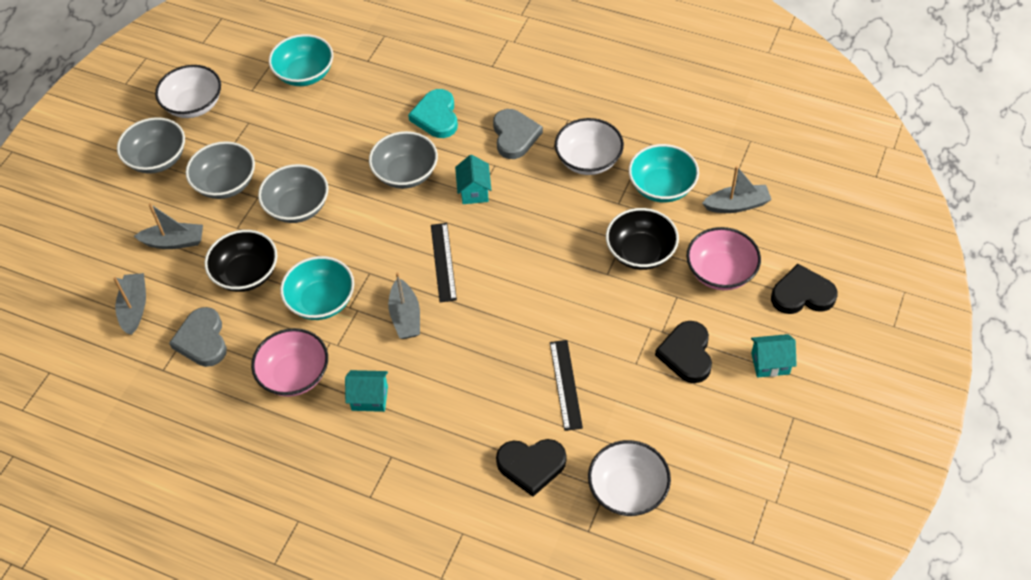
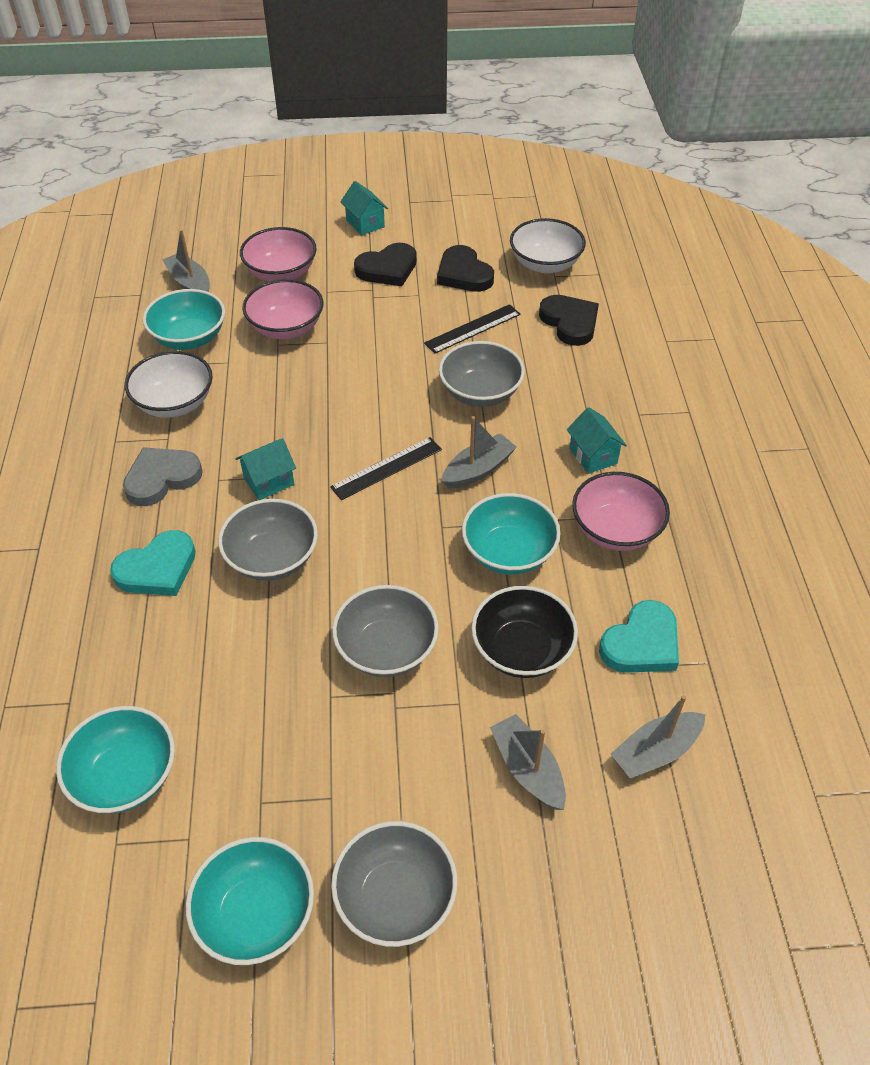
camera: 120 degrees left, 5 degrees down
white bowl [155,65,221,118] -> turquoise bowl [186,837,314,965]
grey heart [169,307,227,367] -> turquoise heart [599,600,679,673]
grey bowl [186,141,255,199] -> grey bowl moved to [439,341,525,407]
black bowl [606,208,679,270] -> pink bowl [242,279,323,339]
black heart [771,264,838,314] -> black heart moved to [437,245,494,292]

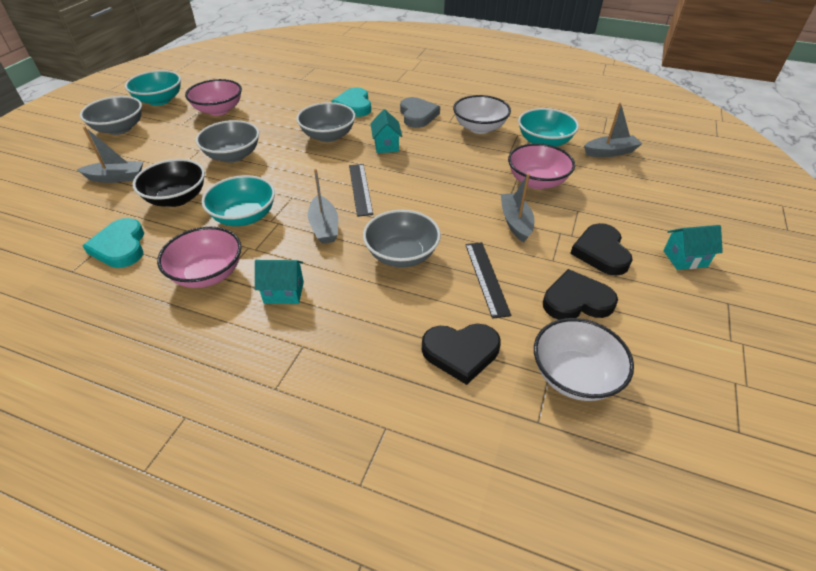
camera: 115 degrees right, 5 degrees down
turquoise bowl [56,706,175,813] -> none
pink bowl [240,227,317,282] -> pink bowl moved to [185,79,242,116]
grey boat [611,695,706,778] -> grey boat moved to [501,174,534,242]

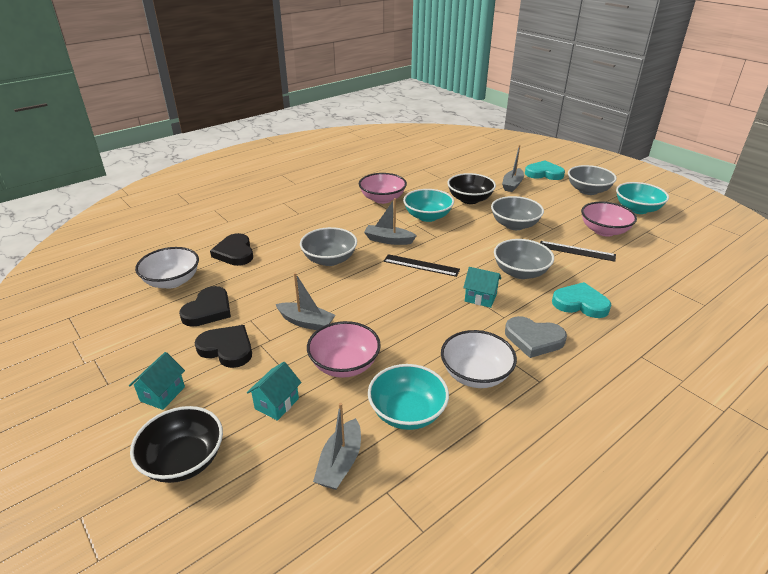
camera: 120 degrees right, 10 degrees down
turquoise heart [83,218,144,268] -> turquoise heart moved to [525,161,565,180]
turquoise house [255,260,304,304] -> turquoise house moved to [247,362,302,421]
black heart [422,324,501,385] -> black heart turned 45 degrees counterclockwise [210,233,253,266]
black ruler [465,242,511,319] -> black ruler moved to [540,241,616,262]
none -> black bowl [130,406,223,483]

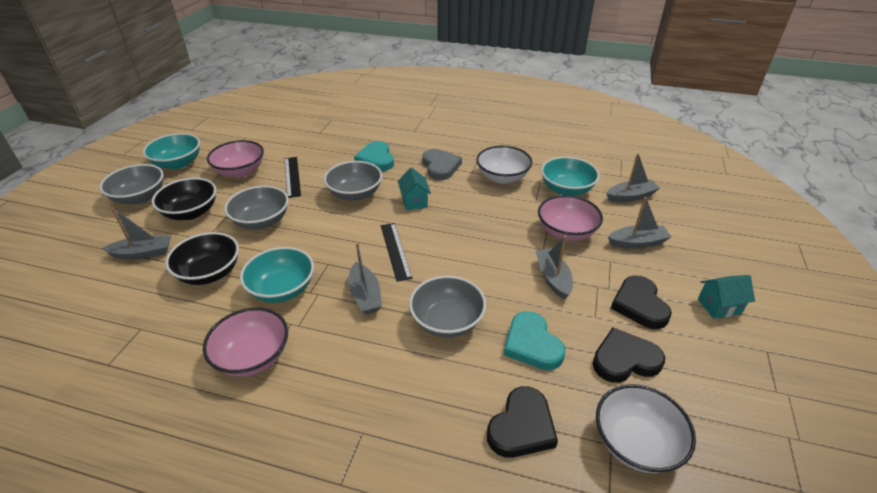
camera: 125 degrees left, 5 degrees up
black bowl [130,406,223,483] -> black bowl moved to [152,178,216,220]
turquoise house [247,362,302,421] -> grey boat [608,197,672,249]
turquoise heart [525,161,565,180] -> turquoise heart moved to [504,311,565,370]

